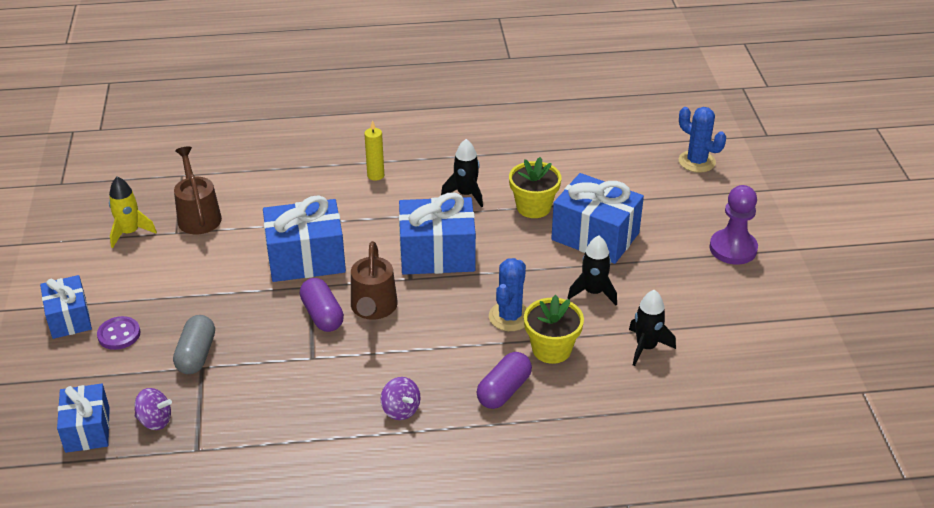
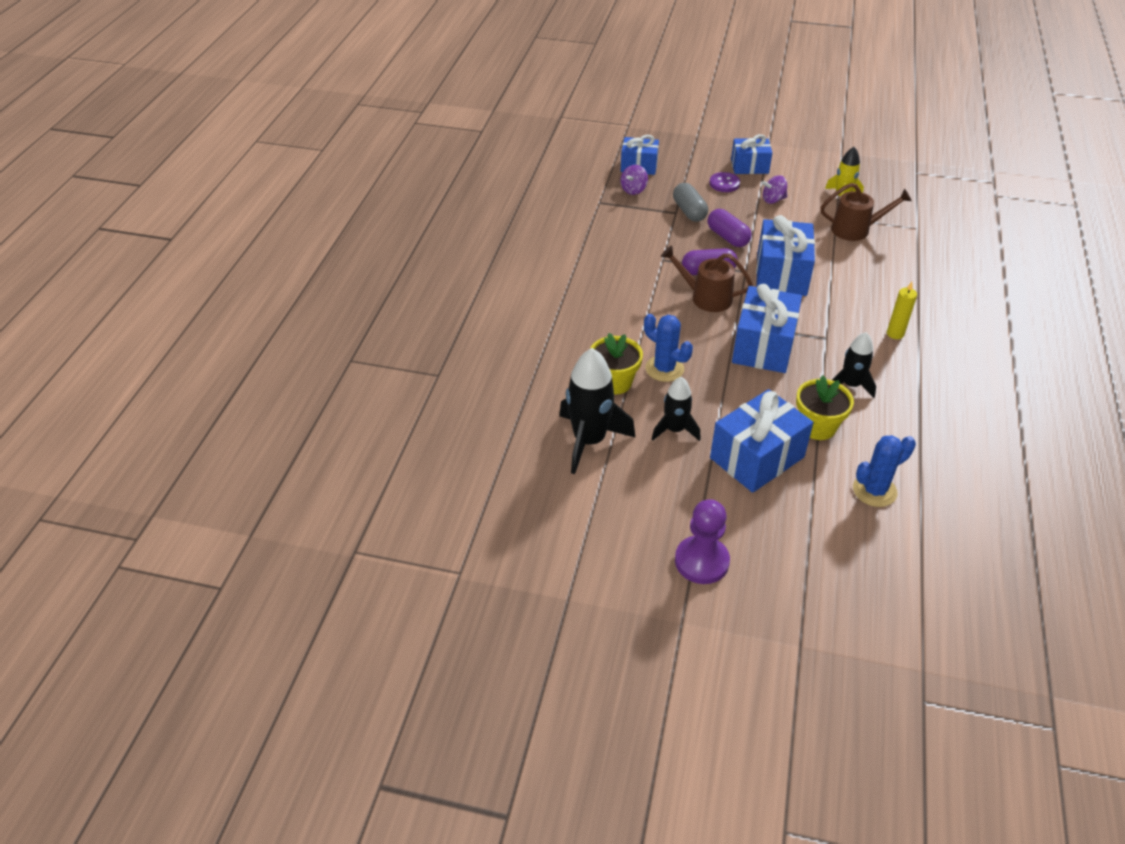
camera: 110 degrees right, 5 degrees up
grey capsule [173,315,215,374] -> grey capsule turned 45 degrees clockwise [673,183,708,222]
purple spinning top [381,377,420,420] -> purple spinning top moved to [762,175,787,204]
purple capsule [476,352,532,409] -> purple capsule moved to [708,209,751,247]
black rocket [629,290,676,366] -> black rocket [559,348,635,474], size x1.68
blue cactus [679,107,726,173] -> blue cactus moved to [853,435,916,507]

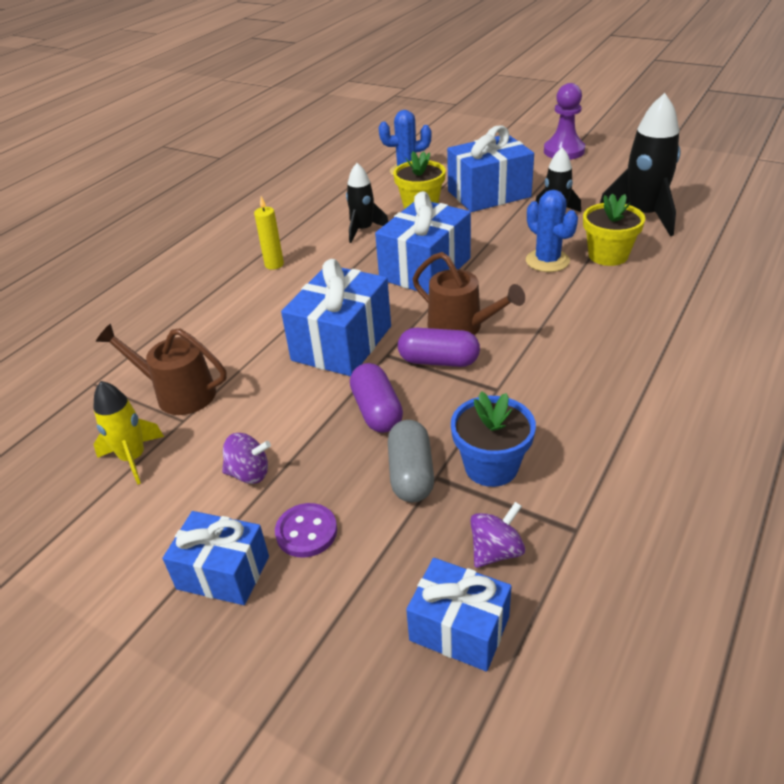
camera: 160 degrees left, 5 degrees down
none -> blue flower pot [451,391,536,487]

